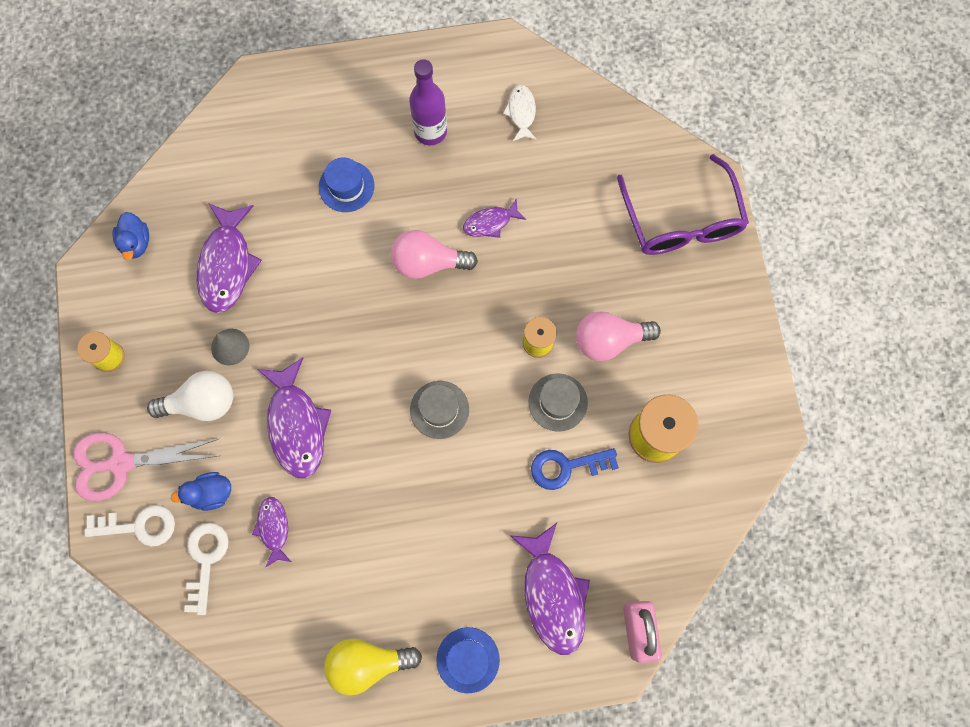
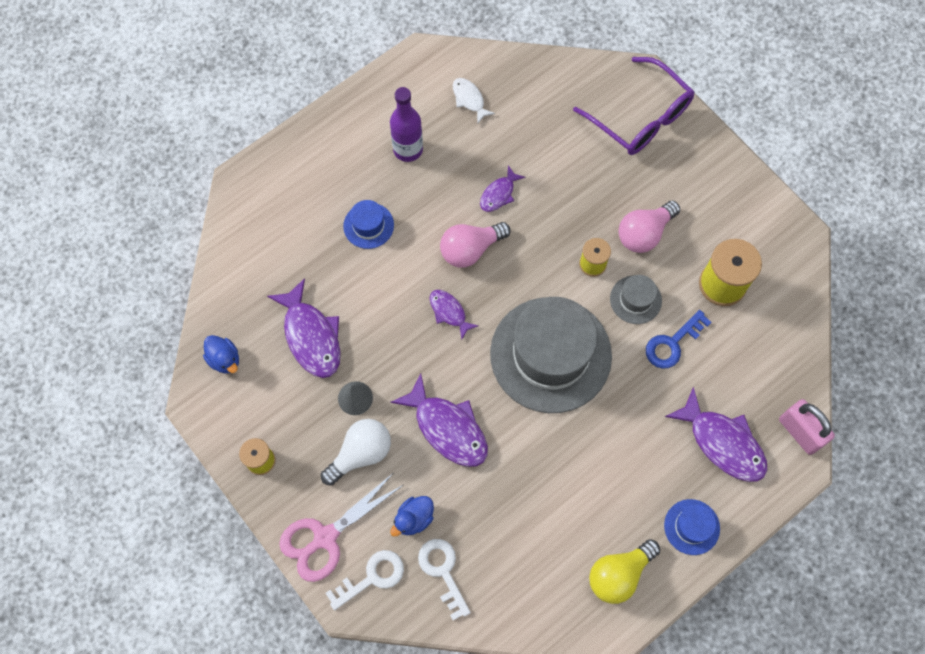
camera: 30 degrees left, 5 degrees down
purple fish [252,497,292,567] -> purple fish moved to [430,290,478,340]
grey hat [410,381,469,439] -> grey hat [490,297,612,413], size x2.30

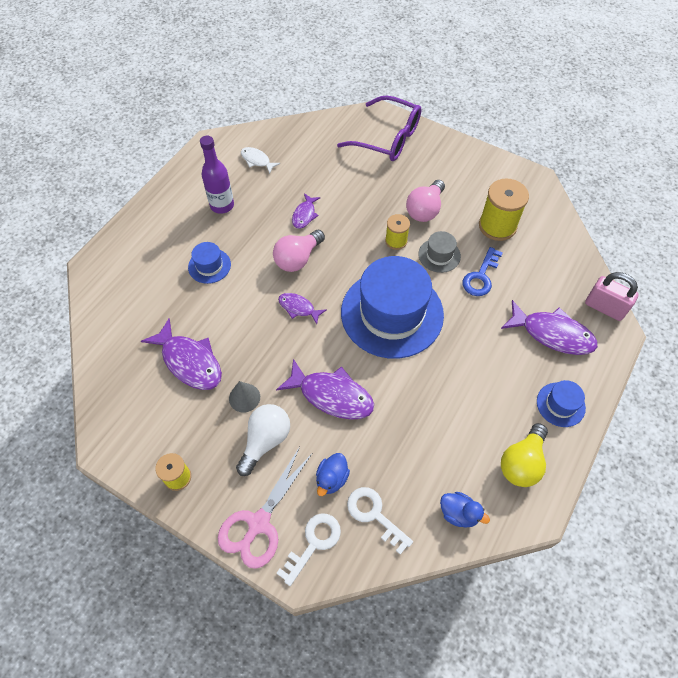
camera: 20 degrees left, 10 degrees down
blue duck [203,335,239,374] -> blue duck moved to [440,492,490,528]
grey hat [490,297,612,413] -> blue hat [341,256,444,359]

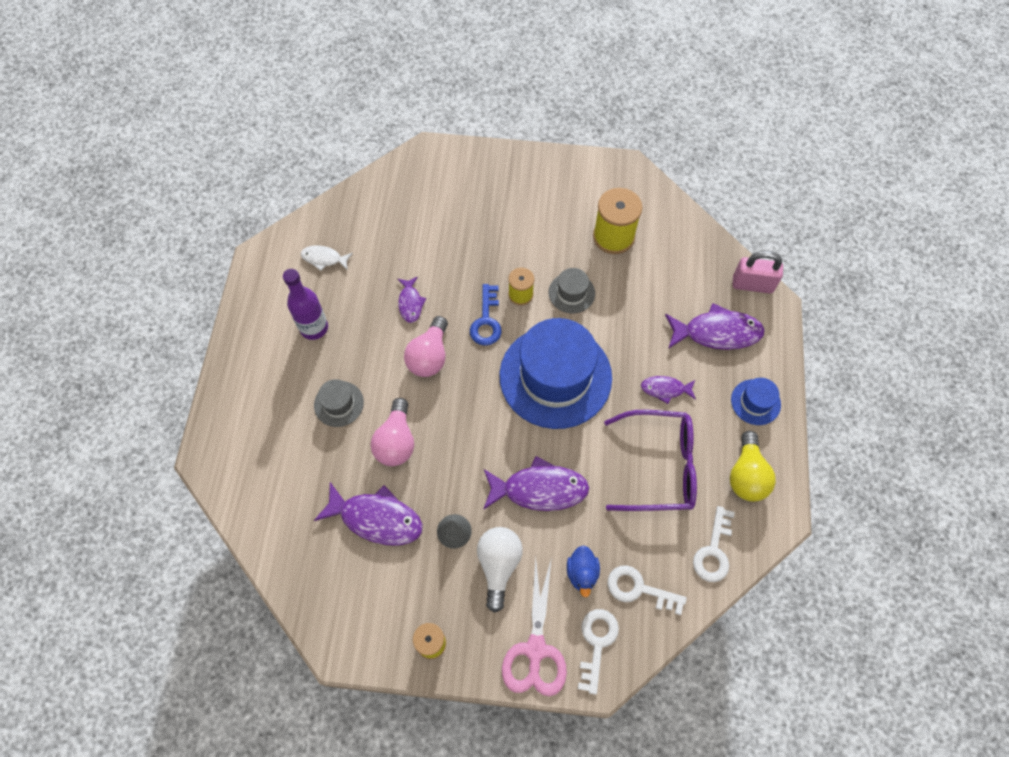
camera: 25 degrees left, 5 degrees up
blue hat [188,242,231,284] -> grey hat [314,379,364,427]
purple fish [278,293,326,324] -> purple fish moved to [641,376,696,404]
purple glasses [337,96,422,161] -> purple glasses moved to [604,410,697,511]
pink light bulb [406,180,445,222] -> pink light bulb moved to [371,398,414,466]
blue duck [440,492,490,528] -> white key [693,506,735,582]
blue key [463,247,503,296] -> blue key moved to [470,284,501,346]

